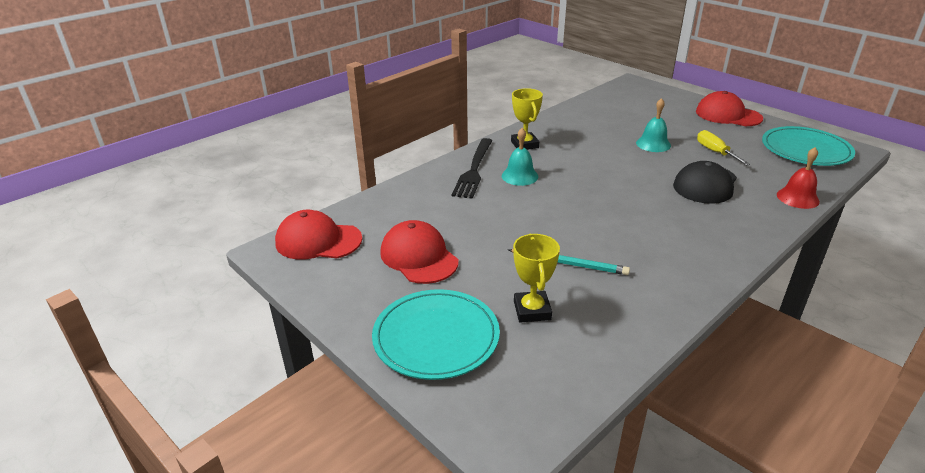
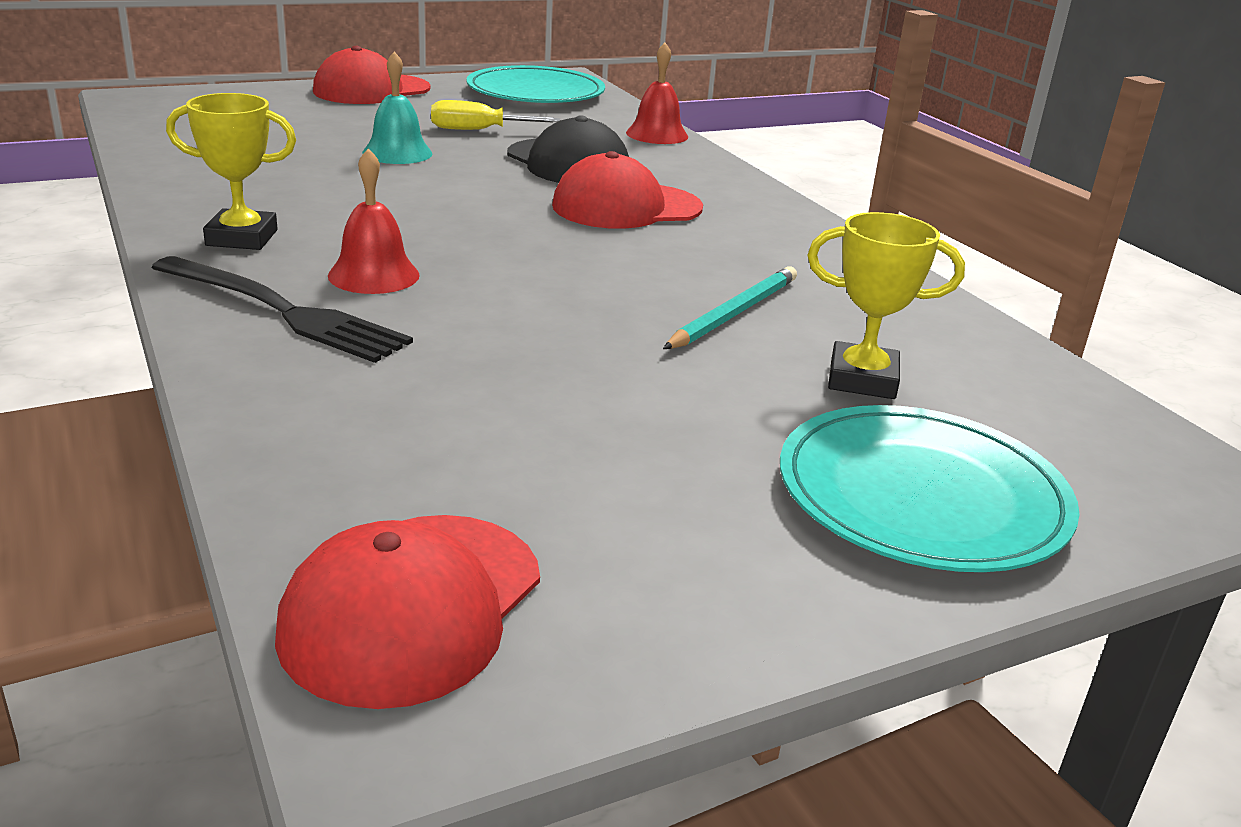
camera: 75 degrees left, 5 degrees down
red cap [380,220,459,284] -> red cap moved to [552,151,703,229]
turquoise bell [502,128,538,186] -> red bell [328,148,420,294]

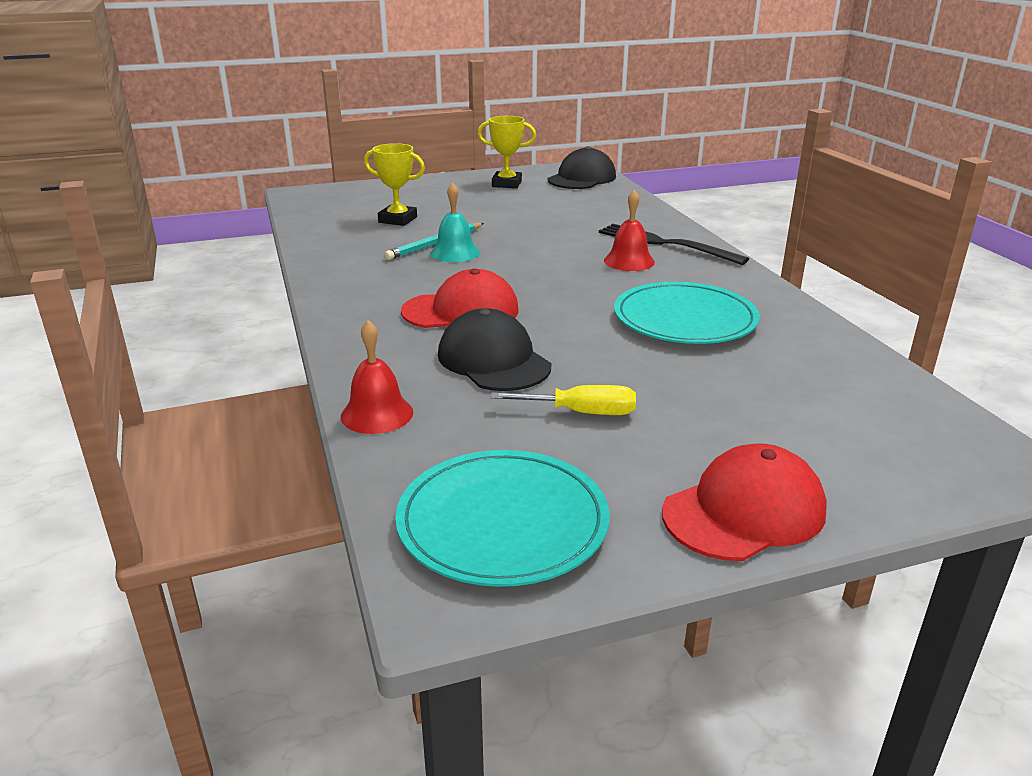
camera: 170 degrees left, 0 degrees up
yellow trophy [166,93,296,250] -> yellow trophy moved to [477,116,536,188]
red cap [275,515,540,709] -> black cap [547,146,616,189]
turquoise bell [362,51,432,164] -> turquoise bell moved to [430,182,480,262]
turquoise plate [780,405,1079,572] -> turquoise plate moved to [614,282,760,344]

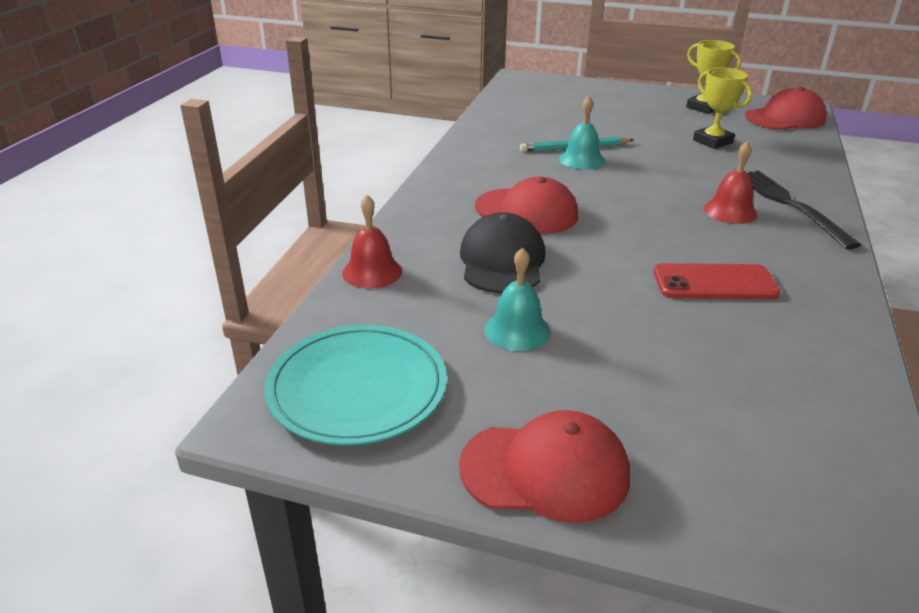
camera: 35 degrees right, 5 degrees up
yellow trophy [364,143,425,226] -> yellow trophy moved to [693,67,752,149]
yellow screwdriver [491,385,636,415] -> turquoise bell [484,248,551,351]
black cap [547,146,616,189] -> red cap [745,87,827,130]
turquoise plate [614,282,760,344] -> red phone [653,263,780,299]

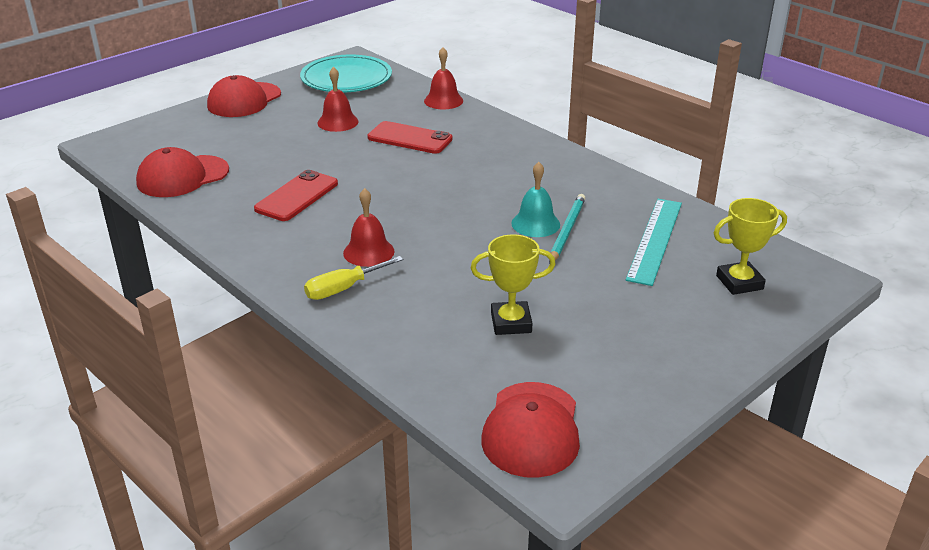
camera: 120 degrees right, 0 degrees up
black cap [460,212,545,294] -> red phone [367,121,453,154]
red cap [475,177,578,234] -> red cap moved to [136,147,229,197]
turquoise bell [484,248,551,351] -> red bell [317,67,358,132]
yellow trophy [686,40,741,114] -> yellow trophy moved to [714,198,787,295]
black fork [748,170,861,249] -> yellow screwdriver [304,256,403,300]
none -> turquoise ruler [626,199,682,286]

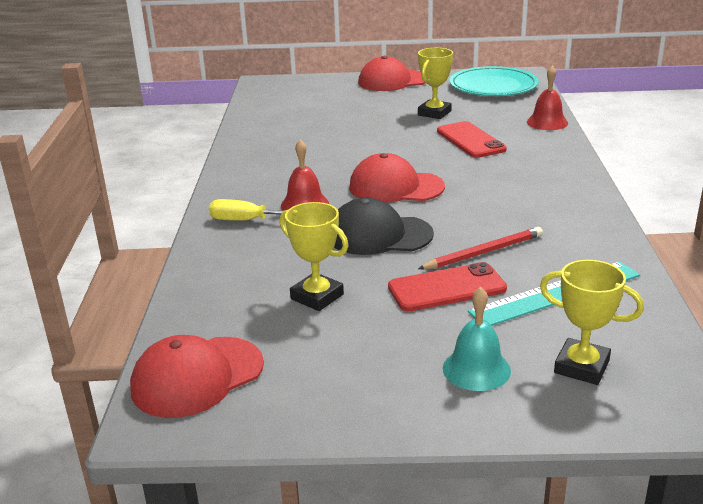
camera: 45 degrees right, 5 degrees down
red cap [136,147,229,197] -> red cap moved to [349,153,445,203]
red phone [254,170,338,221] -> red phone moved to [388,262,507,311]
red bell [317,67,358,132] -> yellow trophy [418,48,453,119]
turquoise bell [511,162,560,237] -> turquoise bell moved to [443,287,511,391]
turquoise pencil [549,194,586,263] -> red pencil [418,227,543,269]
none -> black cap [334,198,434,255]

